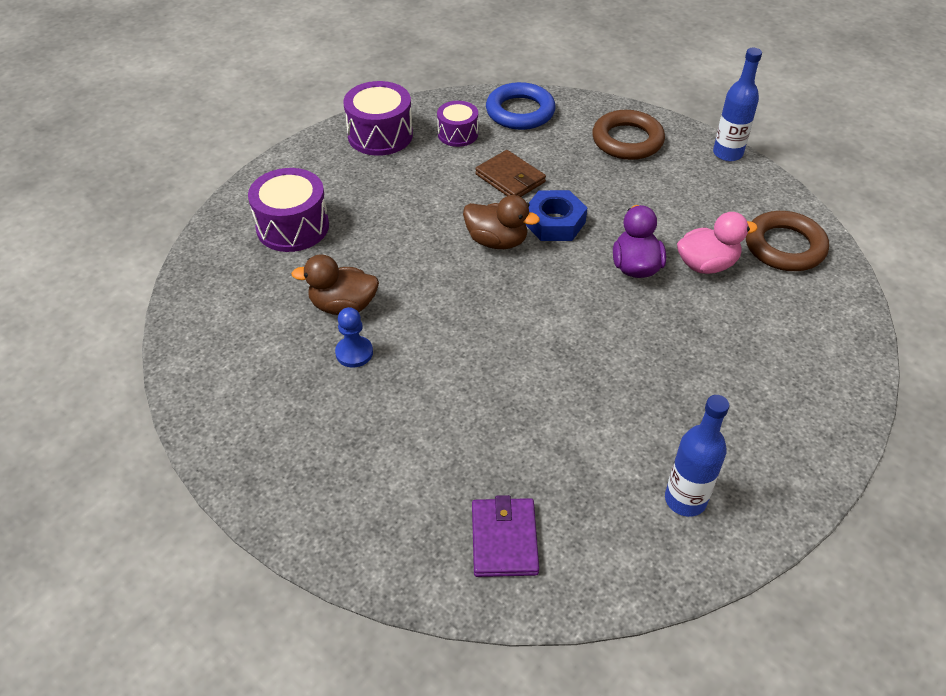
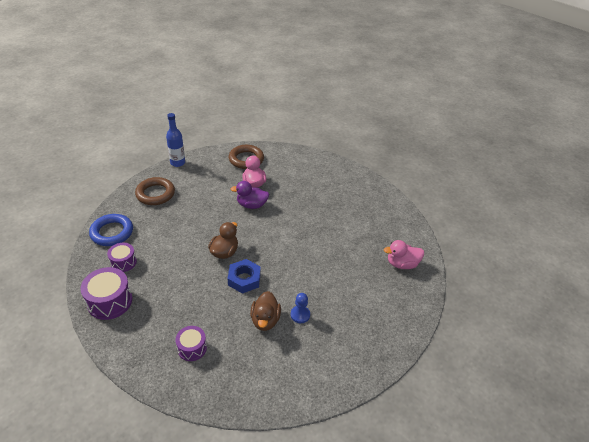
camera: 90 degrees left, 5 degrees down
purple drum [248,168,329,252] -> purple drum [175,326,207,361], size x0.62
purple wallet [472,495,539,577] -> pink duck [384,240,424,269]
brown wallet [475,150,546,197] -> none
blue nut [526,190,587,241] -> blue nut moved to [227,259,261,294]
blue bottle [665,395,730,517] -> none

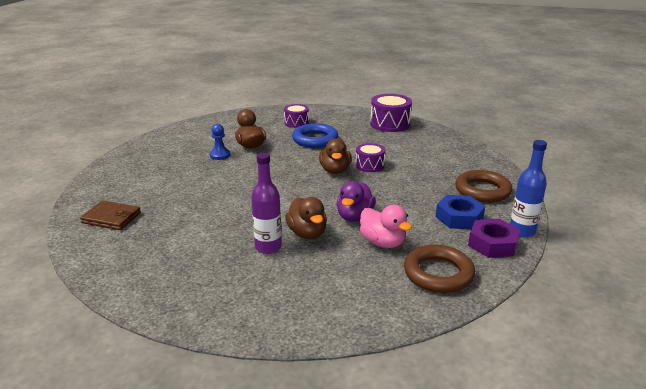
camera: 155 degrees right, 15 degrees down
blue ring [89,214,133,246] -> blue ring moved to [292,123,338,148]
purple drum [107,243,137,272] -> purple drum moved to [356,143,385,172]
blue nut [227,259,261,294] -> blue nut moved to [435,195,485,229]
purple duck [231,181,269,209] -> purple duck turned 135 degrees clockwise [337,181,376,222]
pink duck [384,240,424,269] -> brown wallet [80,200,141,230]
none -> purple bottle [251,153,282,254]
none -> brown duck [285,197,327,239]
none -> purple nut [468,219,520,258]

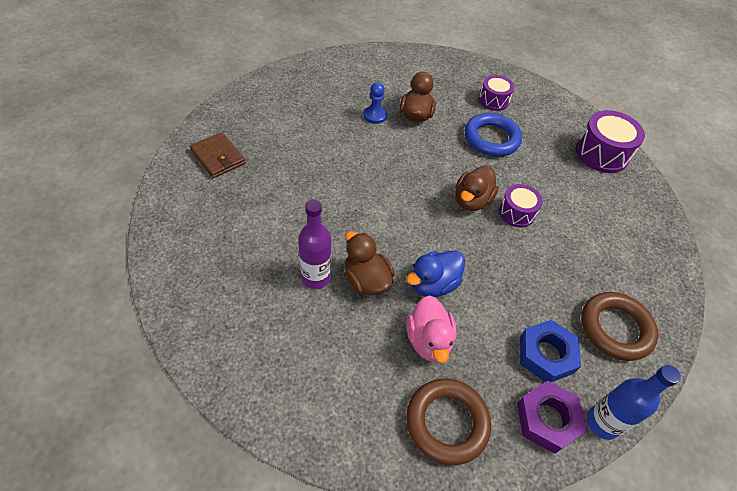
camera: 30 degrees right, 25 degrees up
brown duck [285,197,327,239] -> brown duck turned 135 degrees clockwise [345,231,395,296]
purple duck [337,181,376,222] -> blue duck [406,250,465,297]

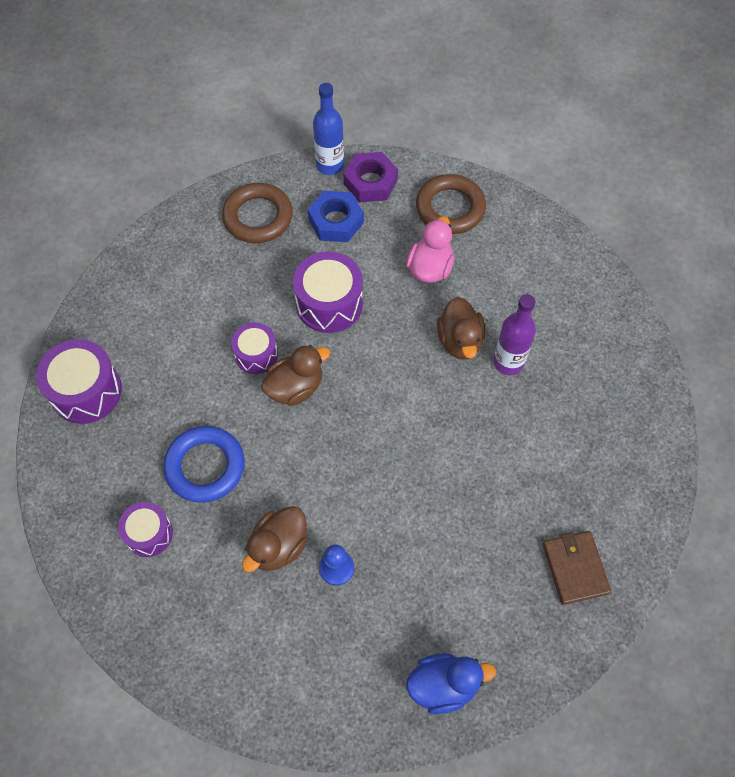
camera: 150 degrees left, 10 degrees up
blue duck [406,250,465,297] -> blue duck moved to [406,653,496,714]
none -> purple drum [293,251,363,333]

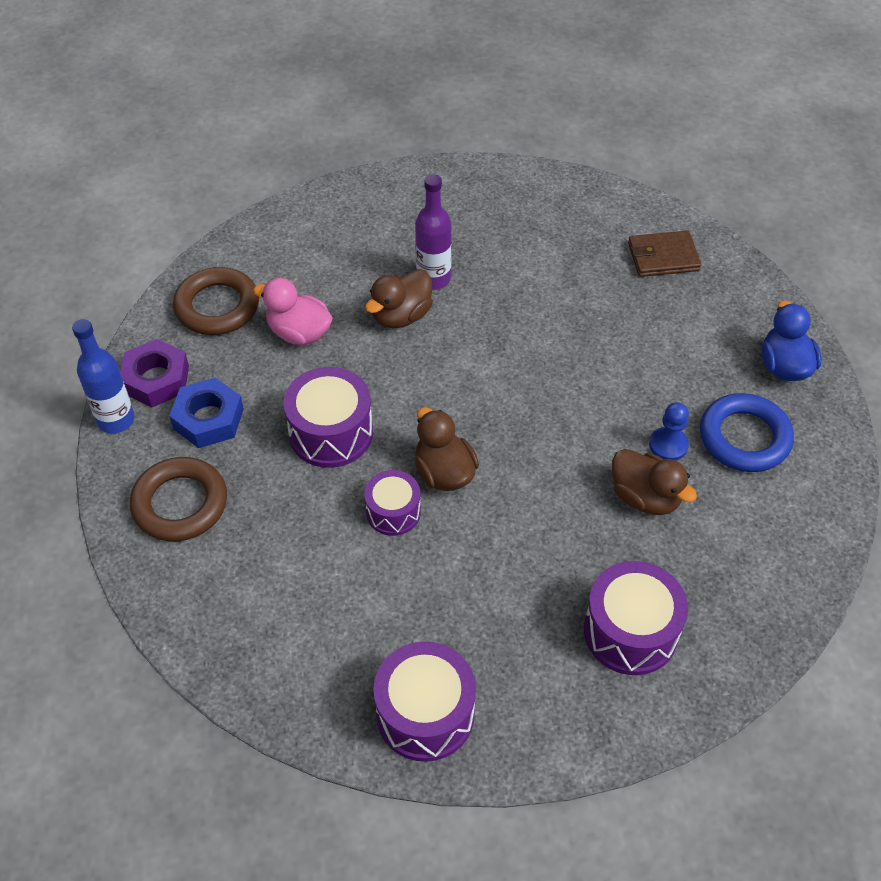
camera: 85 degrees left, 10 degrees down
purple drum [118,502,173,557] -> purple drum [584,561,688,675], size x1.60
blue ring [163,426,245,503] -> blue ring moved to [700,393,794,472]
brown duck [437,297,485,360] -> brown duck turned 135 degrees clockwise [365,269,433,328]

